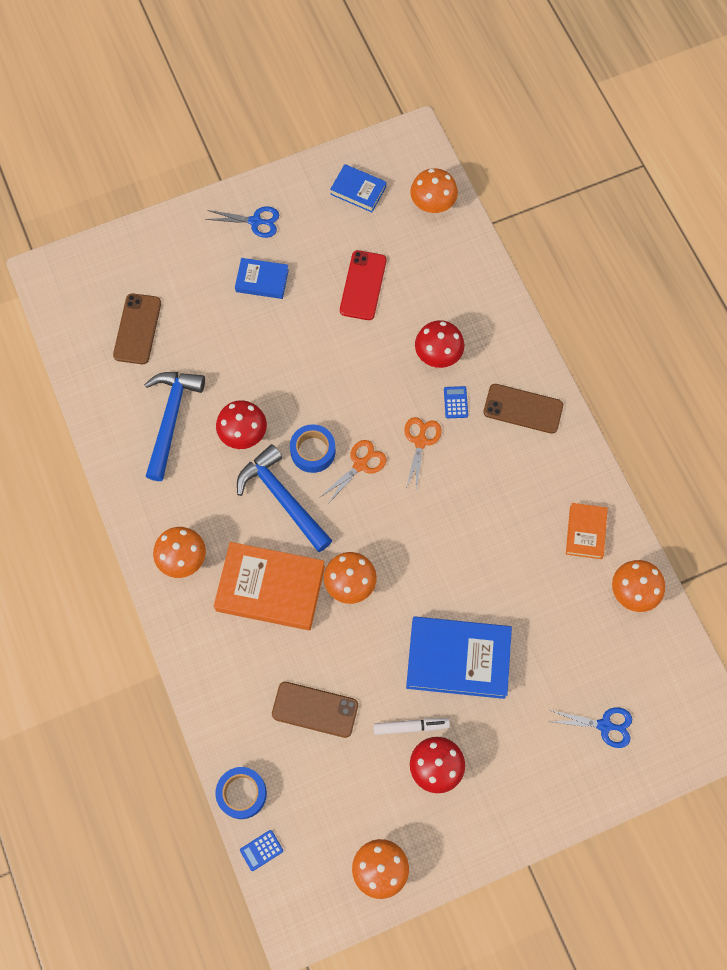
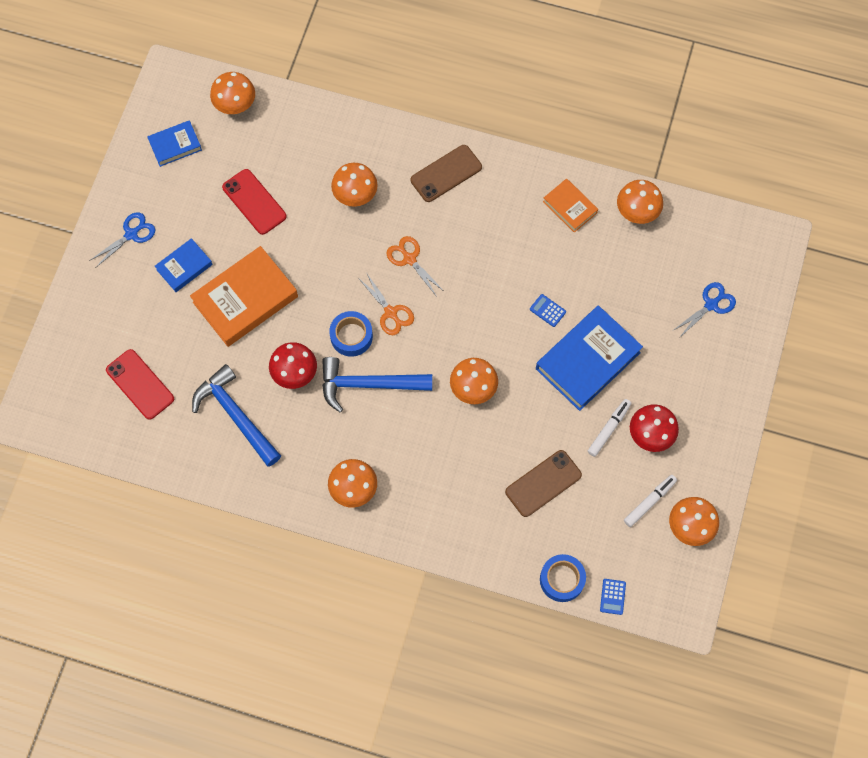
camera: 50 degrees left, 0 degrees up
brown phone [113,293,161,364] -> red phone [106,349,174,420]
orange book [214,542,325,630] -> orange book moved to [190,246,298,347]
orange scissors [319,440,386,505] -> orange scissors turned 150 degrees clockwise [358,274,414,335]
red mushroom [415,320,464,368] -> orange mushroom [331,163,378,207]
blue calculator [444,386,468,418] -> blue calculator moved to [530,294,566,327]
none -> white marker [624,475,677,527]

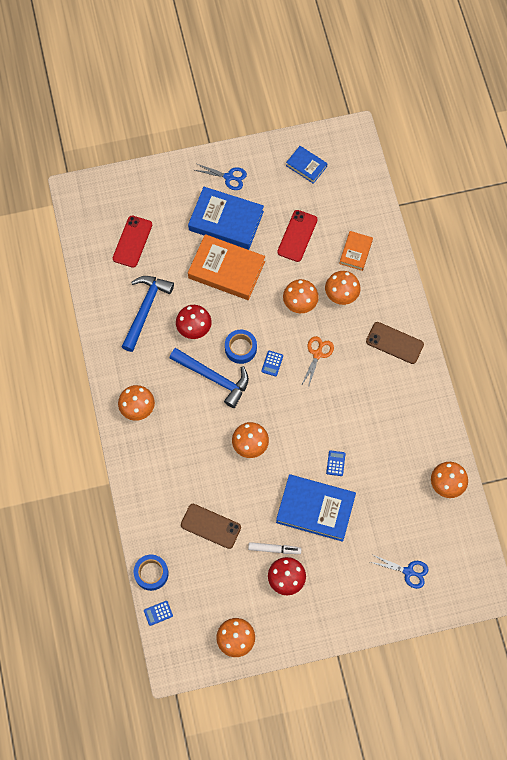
camera: 60 degrees right, 0 degrees up
blue book [155,238,213,292] -> blue book [188,187,264,250], size x1.86
orange mushroom [210,72,255,114] -> orange mushroom moved to [283,279,319,313]
blue hammer [322,357,432,413] -> blue hammer turned 150 degrees clockwise [169,348,249,408]
orange scissors [358,274,414,335] -> blue calculator [261,351,283,377]
orange book [543,178,598,233] -> orange book moved to [339,231,373,271]
white marker [624,475,677,527] -> none

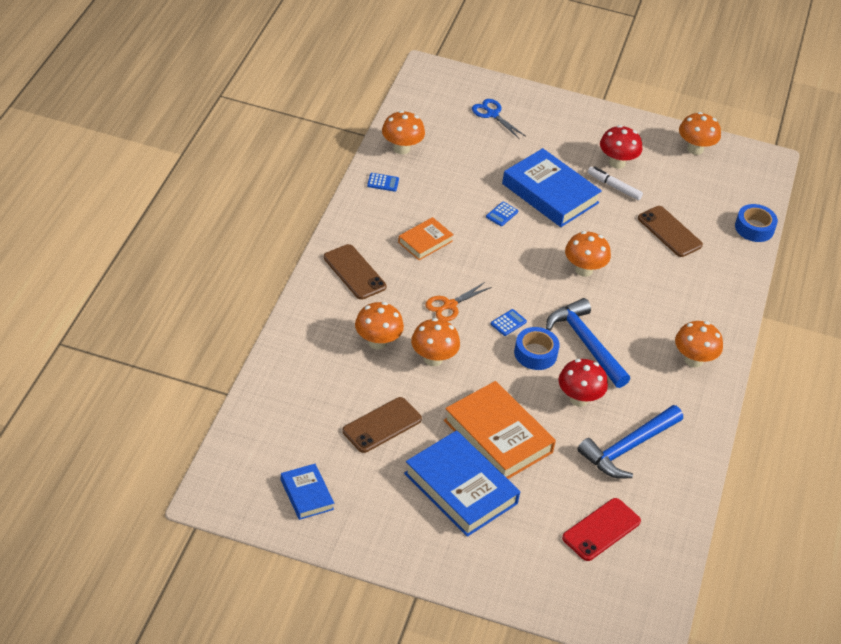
camera: 155 degrees left, 25 degrees down
blue calculator [144,601,173,626] -> blue calculator moved to [367,173,399,192]
blue scissors [195,164,247,190] -> none
red phone [277,210,318,262] -> brown phone [342,397,422,453]
orange book [339,231,373,271] -> orange book moved to [398,217,454,260]

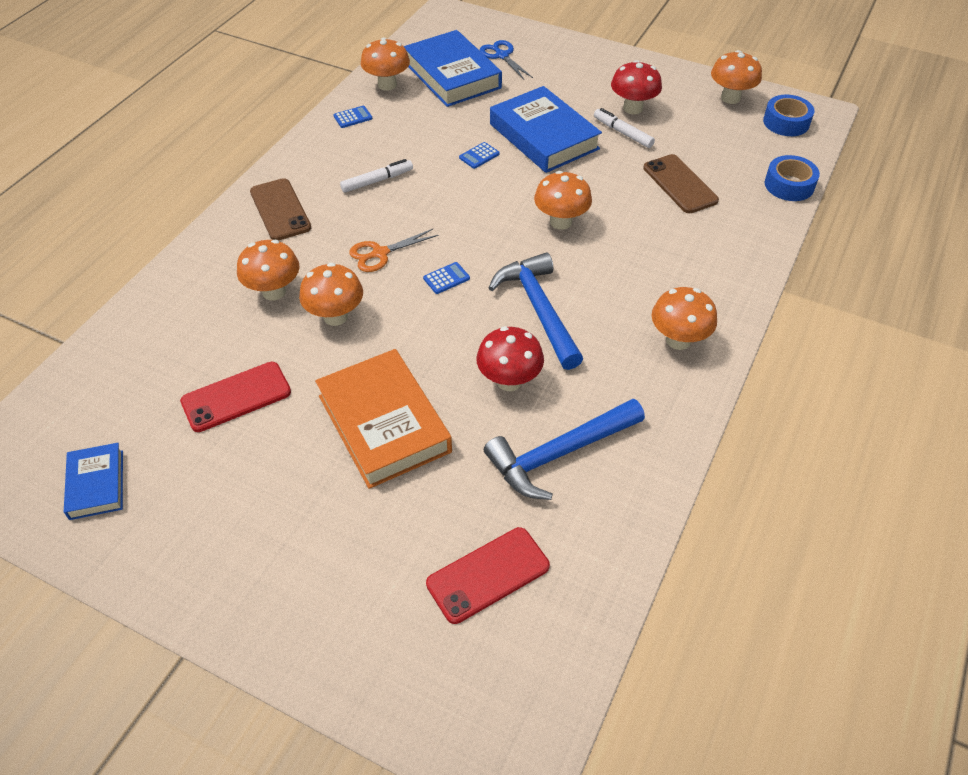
camera: 15 degrees right, 5 degrees up
brown phone [342,397,422,453] -> red phone [180,362,291,432]
blue calculator [367,173,399,192] -> blue calculator turned 45 degrees counterclockwise [334,106,372,128]
orange book [398,217,454,260] -> white marker [340,159,413,193]
blue book [404,430,520,537] -> blue book moved to [404,30,502,107]
blue tape [514,327,560,370] -> blue tape moved to [763,95,814,136]

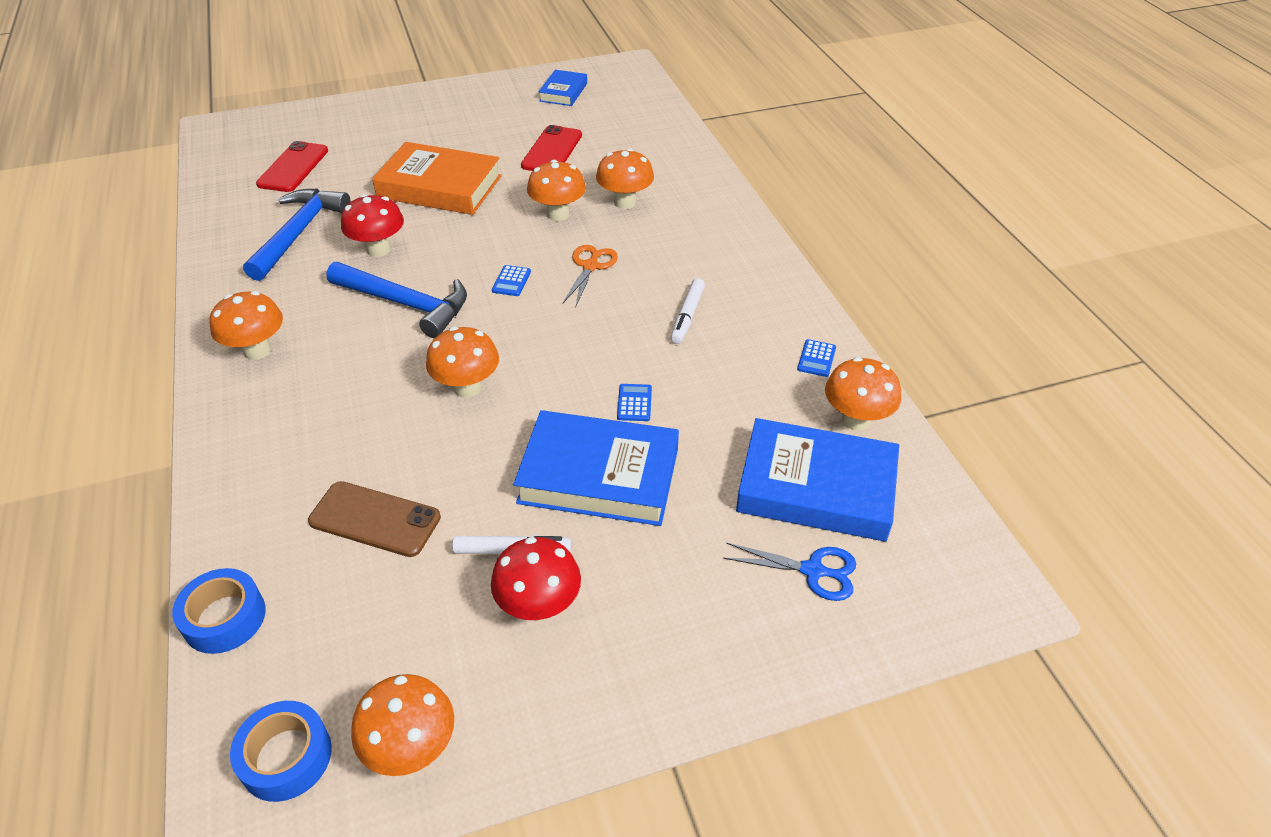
camera: 135 degrees right, 5 degrees down
blue book [64,443,123,520] -> blue book turned 75 degrees clockwise [539,70,587,106]
brown phone [250,178,311,240] -> none

